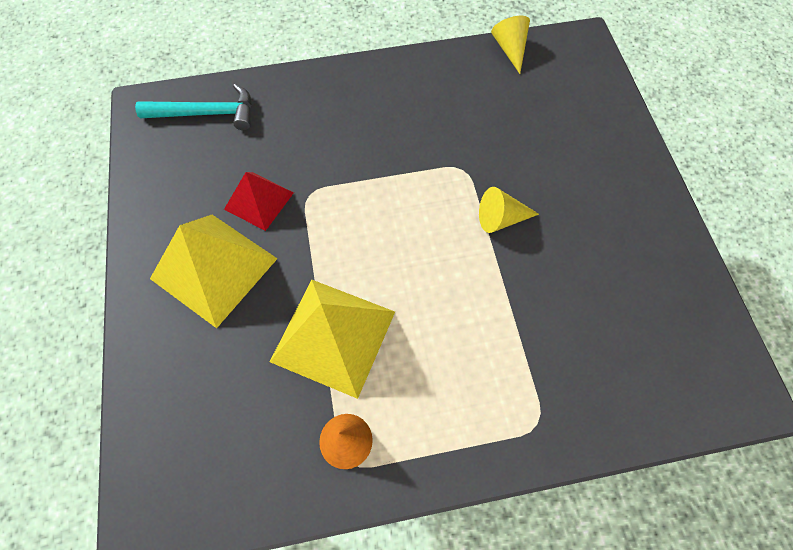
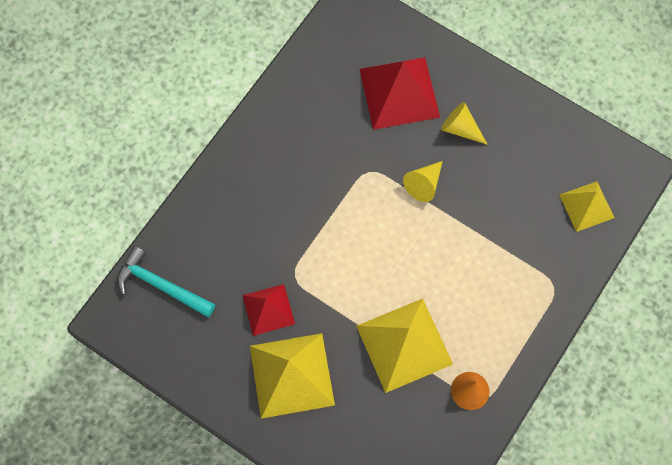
camera: 45 degrees left, 5 degrees up
turquoise hammer [135,84,252,130] -> turquoise hammer turned 105 degrees counterclockwise [117,246,215,317]
yellow cone [491,16,530,74] -> yellow cone moved to [441,102,488,145]
none -> red pyramid [359,57,440,130]
none -> yellow pyramid [559,181,615,232]

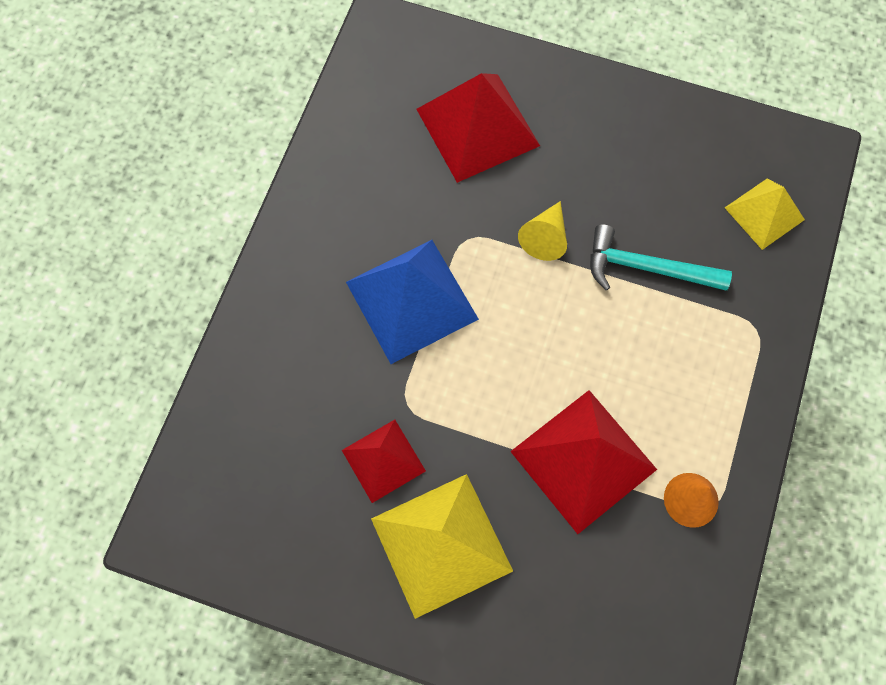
camera: 15 degrees left, 0 degrees up
turquoise hammer [117,246,215,317] -> turquoise hammer moved to [590,224,732,291]
yellow pyramid [356,298,453,393] -> red pyramid [510,390,657,534]
yellow cone [441,102,488,145] -> none
none -> blue pyramid [346,240,479,364]

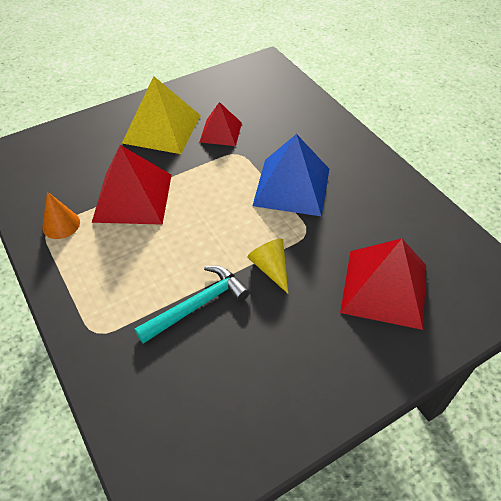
camera: 130 degrees right, 20 degrees down
yellow pyramid [725,179,805,250] -> none

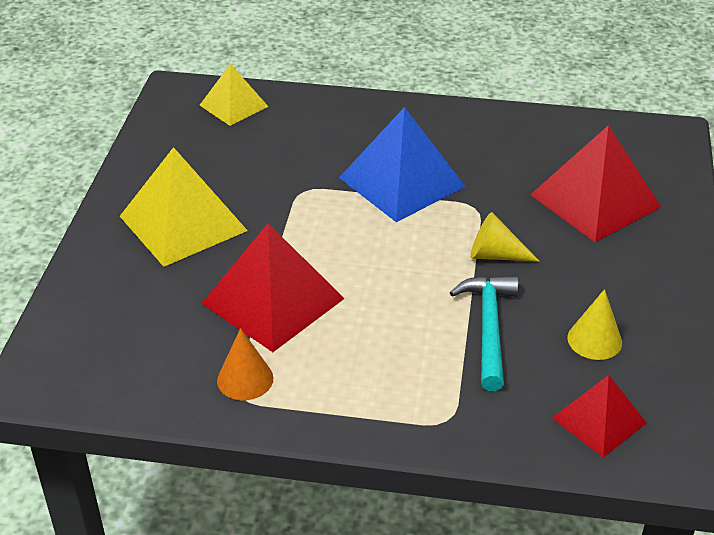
camera: 50 degrees left, 10 degrees down
red pyramid [200,102,242,146] -> red pyramid moved to [552,375,647,457]
none -> yellow pyramid [199,64,269,126]
none -> yellow cone [568,289,622,360]

